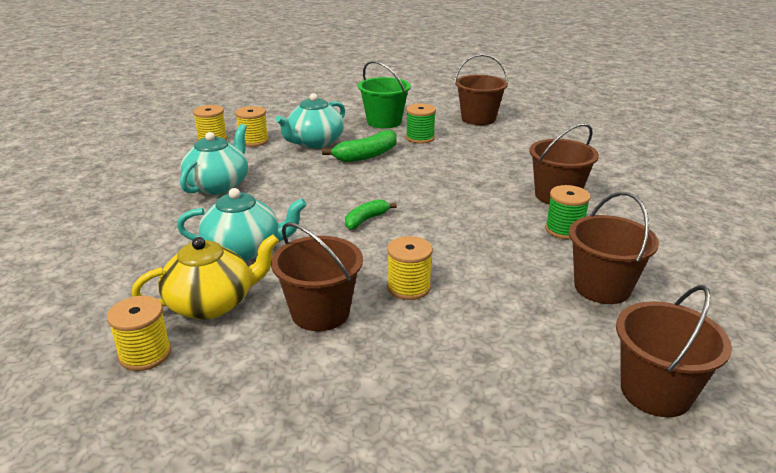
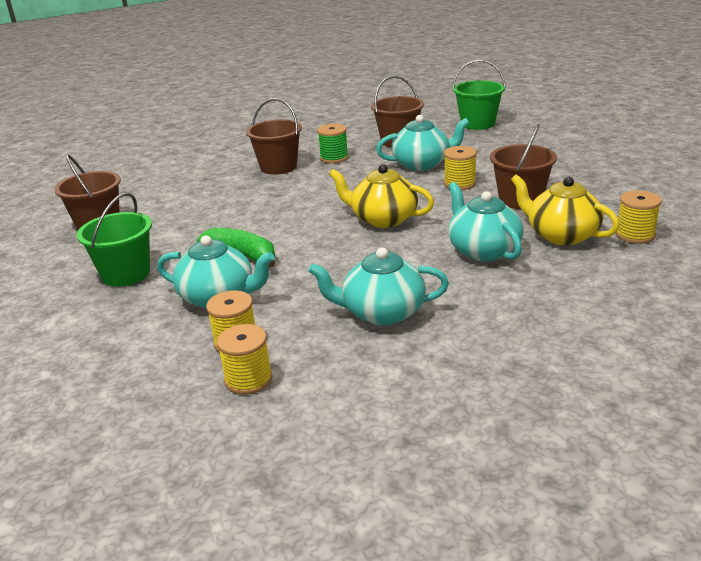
camera: 110 degrees left, 0 degrees up
green banana [345,199,397,230] -> yellow teapot [329,164,434,228]
green spool [406,103,436,144] -> none
brown bucket [616,285,732,417] -> green bucket [452,60,506,130]
none -> turquoise teapot [376,115,469,171]

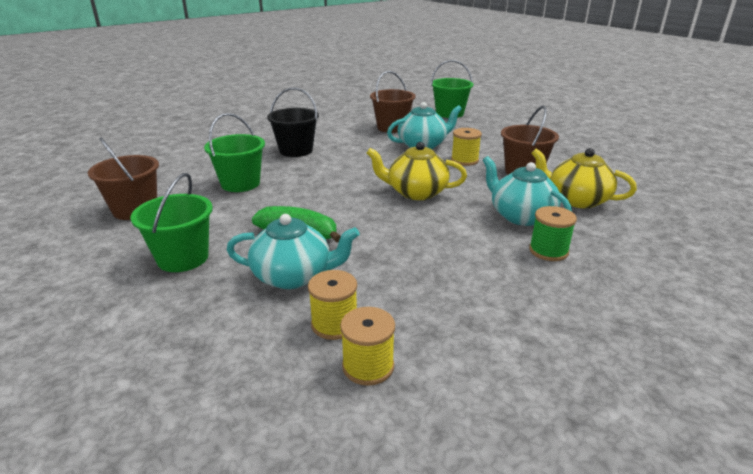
camera: 15 degrees left, 0 degrees up
brown bucket [246,98,302,175] -> black bucket [267,87,319,157]
turquoise teapot [308,248,449,325] -> none
green spool [317,124,348,163] -> green spool moved to [529,206,577,261]
yellow spool [616,190,662,244] -> none
none -> green bucket [204,113,265,192]

